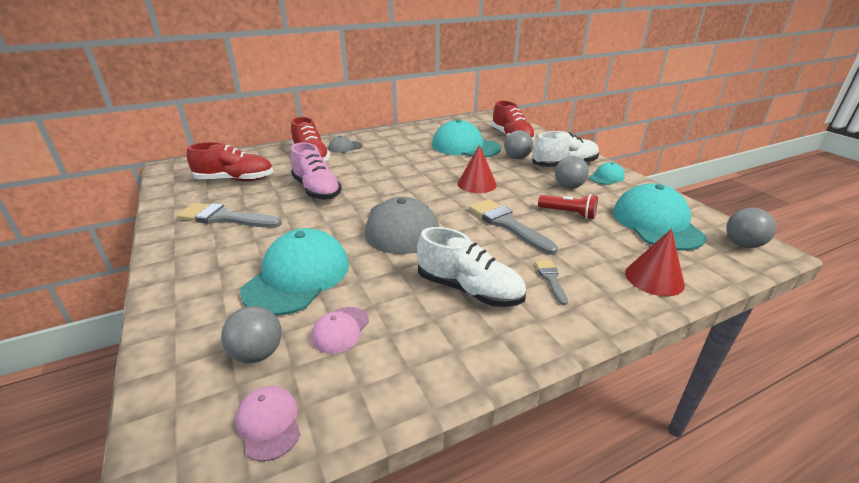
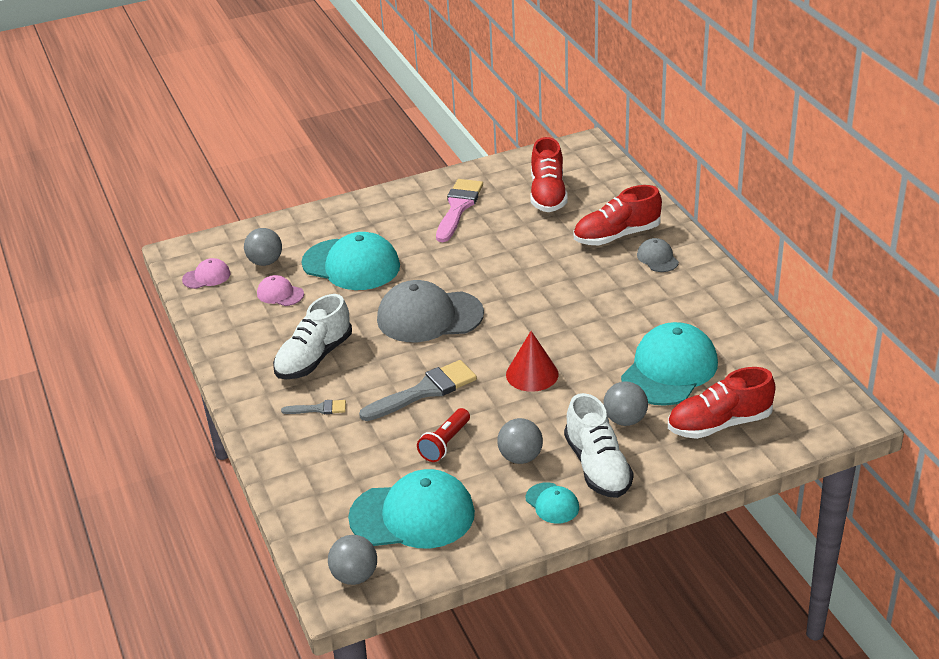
camera: 95 degrees right, 5 degrees up
grey brush [177,203,282,228] -> pink brush [436,179,483,242]
pink shoe [291,143,342,200] -> none
red cone [625,229,685,296] -> none

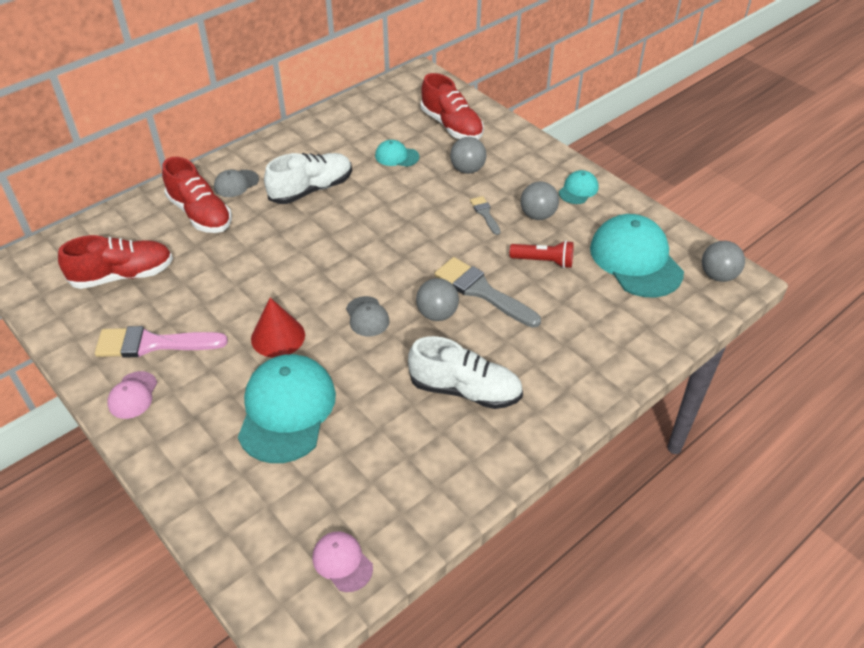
camera: 110 degrees left, 10 degrees up
grey ball [244,228,282,266] -> grey ball moved to [416,278,459,321]
pink cap [257,275,304,306] -> pink cap moved to [107,371,157,419]
grey brush [281,400,346,414] -> grey brush moved to [470,196,500,235]
grey cap [377,280,484,342] -> grey cap [346,296,389,336], size x0.48
red cone [506,331,559,392] -> red cone moved to [251,298,305,358]
white shoe [564,393,634,498] -> white shoe moved to [264,153,352,204]
turquoise cap [621,322,718,406] -> turquoise cap [375,140,419,167], size x0.48

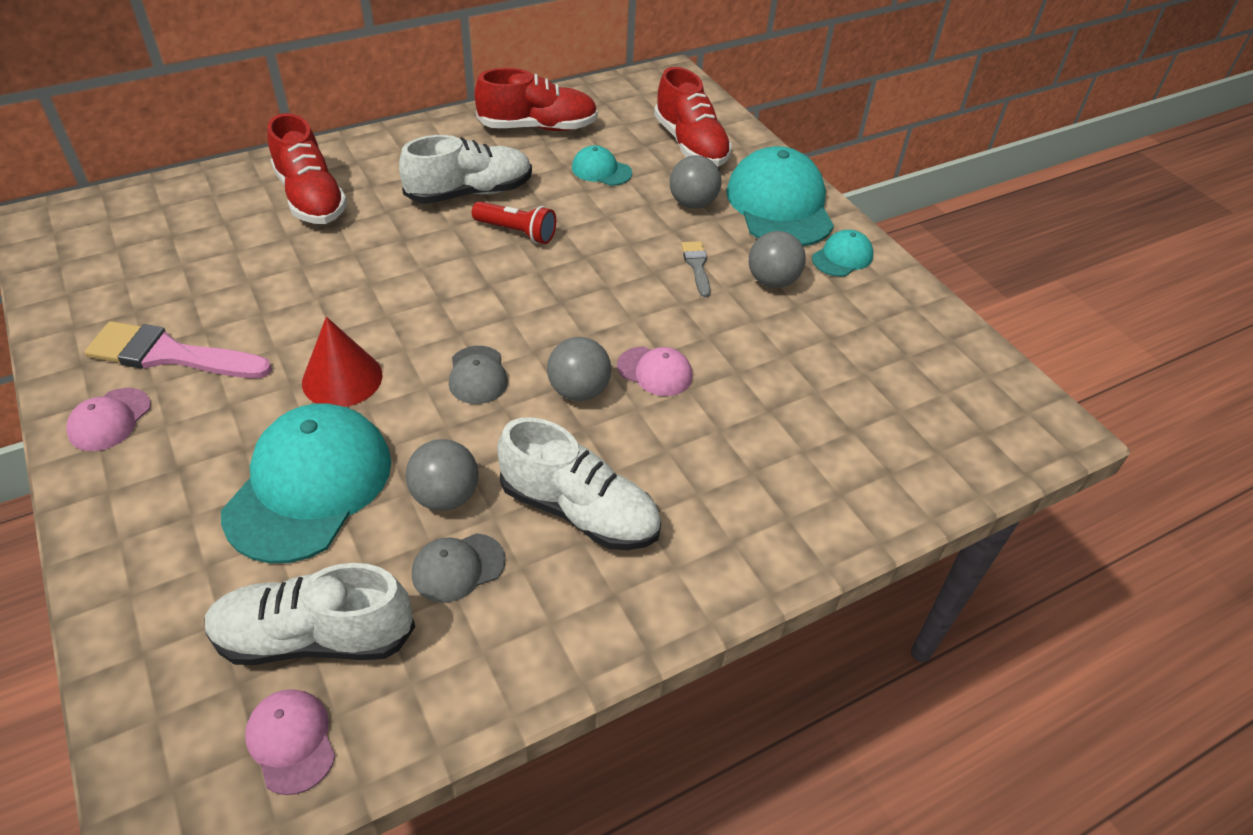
camera: 10 degrees right, 0 degrees up
red shoe [58,235,173,289] -> red shoe moved to [474,68,598,131]
grey cap [214,170,259,197] -> grey cap moved to [412,533,505,603]
grey brush [434,257,541,328] -> pink cap [617,346,693,396]
red flashlight [509,241,574,268] -> red flashlight moved to [472,201,556,244]
turquoise cap [590,214,684,297] -> turquoise cap moved to [726,146,834,246]
grey ball [702,241,745,282] -> grey ball moved to [405,439,479,511]
none -> white shoe [204,563,415,665]

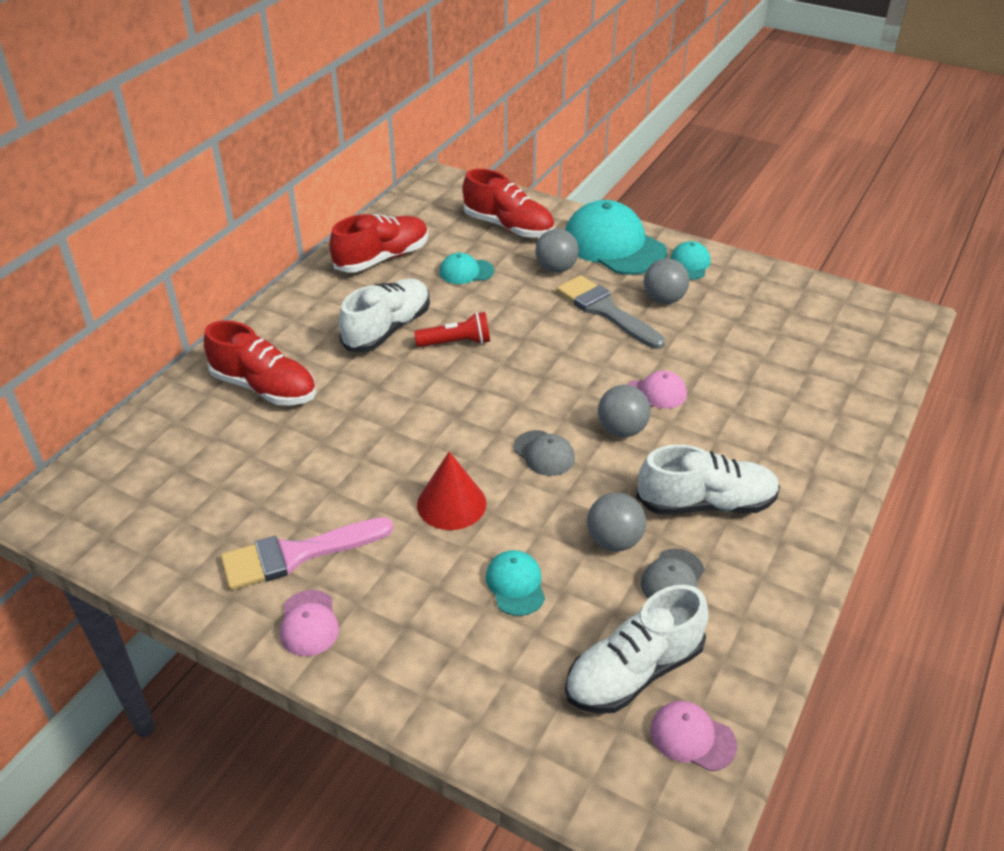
camera: 30 degrees left, 5 degrees down
turquoise cap [221,403,391,564] -> turquoise cap [486,550,545,616], size x0.48
grey brush [681,241,711,297] -> grey brush [557,275,665,349], size x1.96

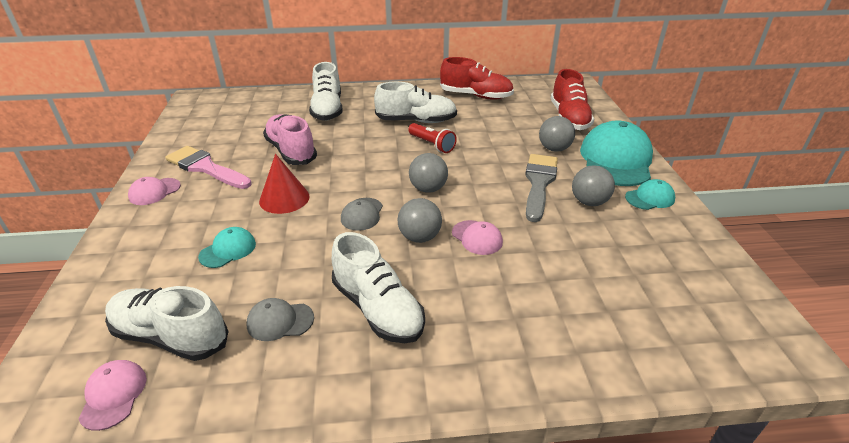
camera: 55 degrees right, 5 degrees down
red shoe [204,320,316,405] -> white shoe [309,62,343,121]
turquoise cap [439,253,494,284] -> none
grey ball [587,492,646,552] -> grey ball moved to [409,153,448,193]
none -> pink shoe [263,114,317,165]

